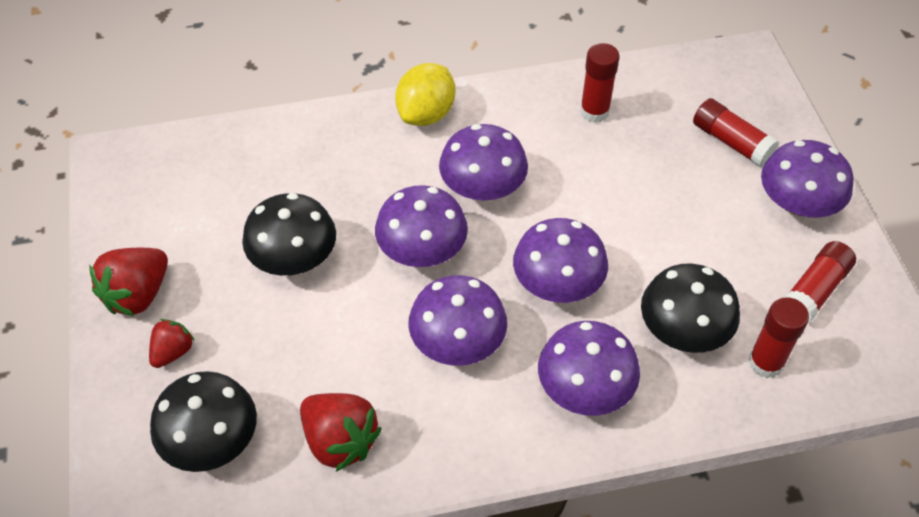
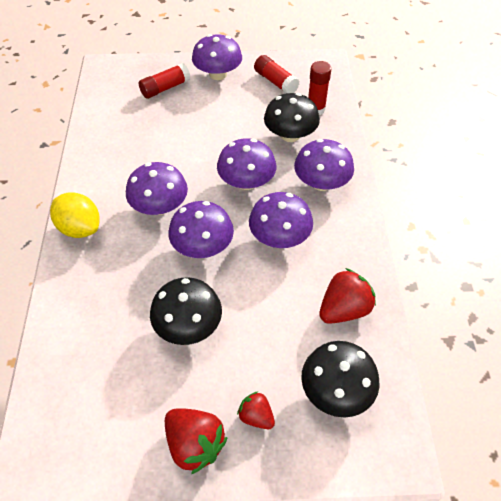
camera: 80 degrees left, 0 degrees up
red glue stick [580,43,620,123] -> none

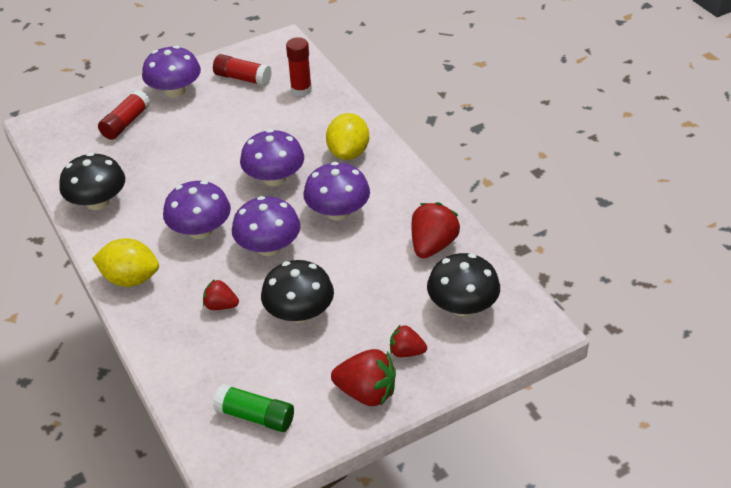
camera: 25 degrees left, 10 degrees down
black mushroom [264,93,320,142] -> black mushroom moved to [59,153,125,210]
purple mushroom [294,139,354,191] -> yellow lemon [326,113,369,160]
none -> red strawberry [203,279,239,310]
none -> green glue stick [213,384,294,432]

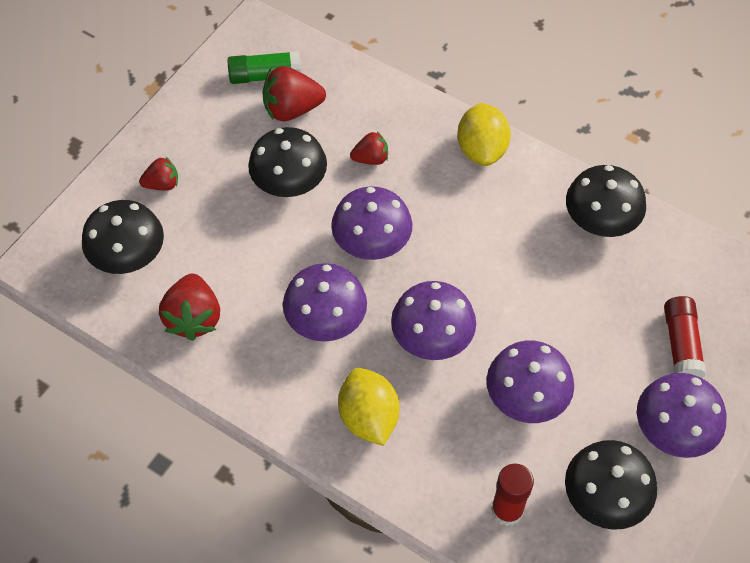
camera: 150 degrees right, 15 degrees up
yellow lemon [92,238,159,287] -> yellow lemon turned 75 degrees counterclockwise [457,103,511,166]
purple mushroom [163,181,231,239] -> purple mushroom moved to [487,341,574,423]
red glue stick [213,54,272,86] -> black mushroom [565,440,657,530]
red strawberry [331,349,396,406] -> red strawberry moved to [262,66,326,121]

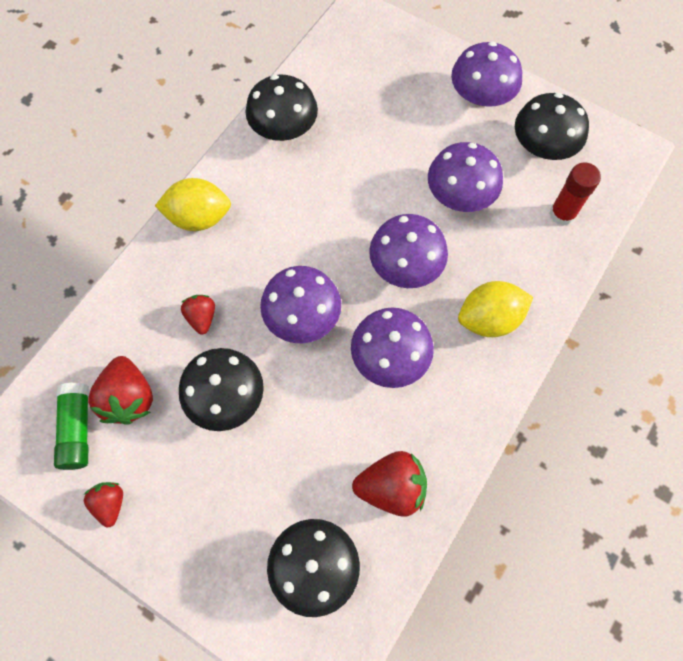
camera: 90 degrees left, 10 degrees up
red strawberry [139,157,178,191] -> red strawberry moved to [84,482,123,527]
red glue stick [664,296,706,378] -> none

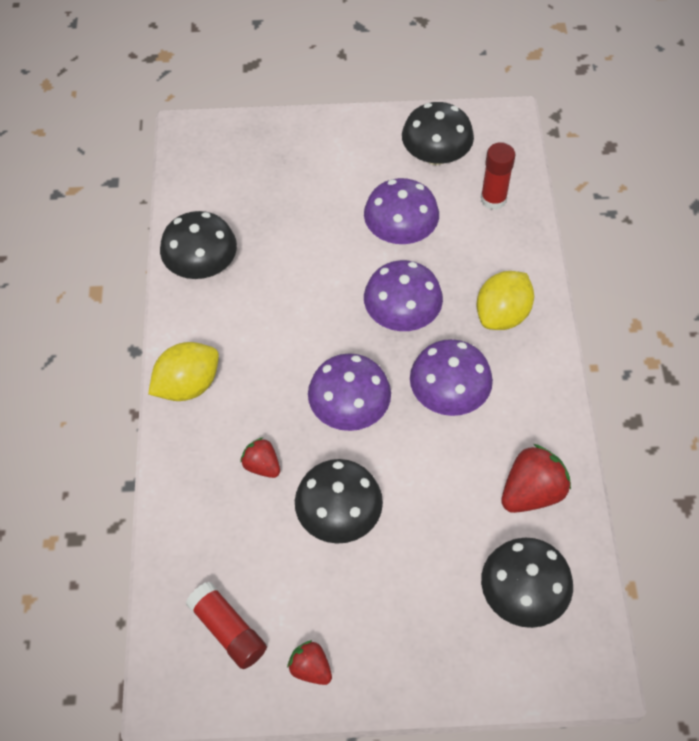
camera: 35 degrees left, 10 degrees down
green glue stick [54,382,89,470] -> red glue stick [186,582,267,669]
red strawberry [88,356,153,425] -> none
purple mushroom [451,41,522,107] -> none

